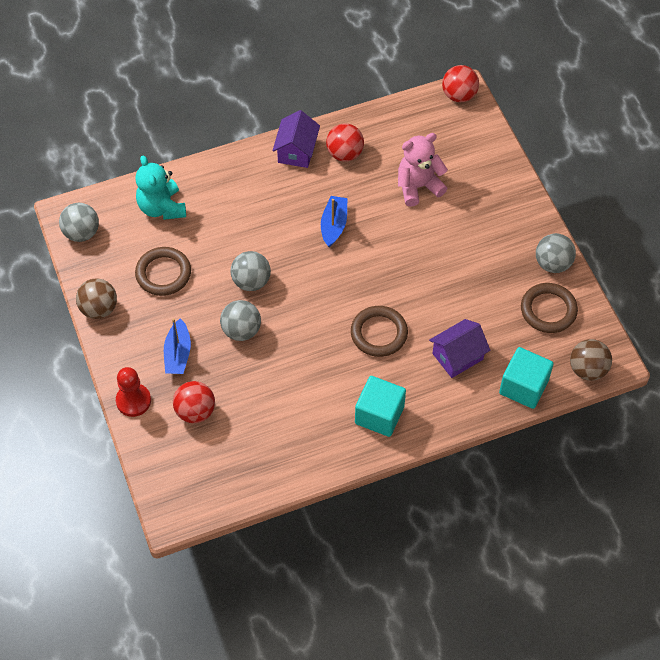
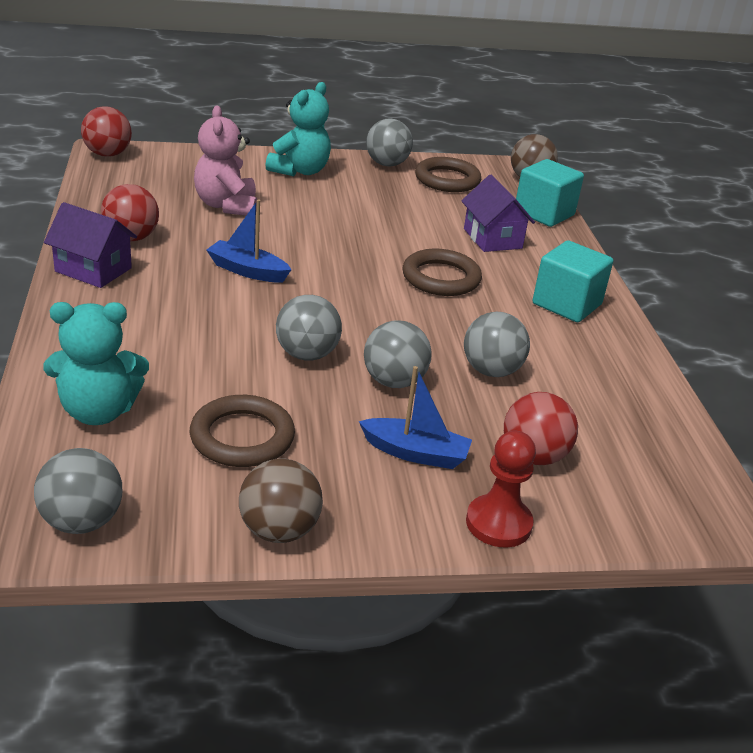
camera: 80 degrees left, 25 degrees down
none -> turquoise teddy bear [266,82,331,176]
none -> grey ball [464,311,530,377]

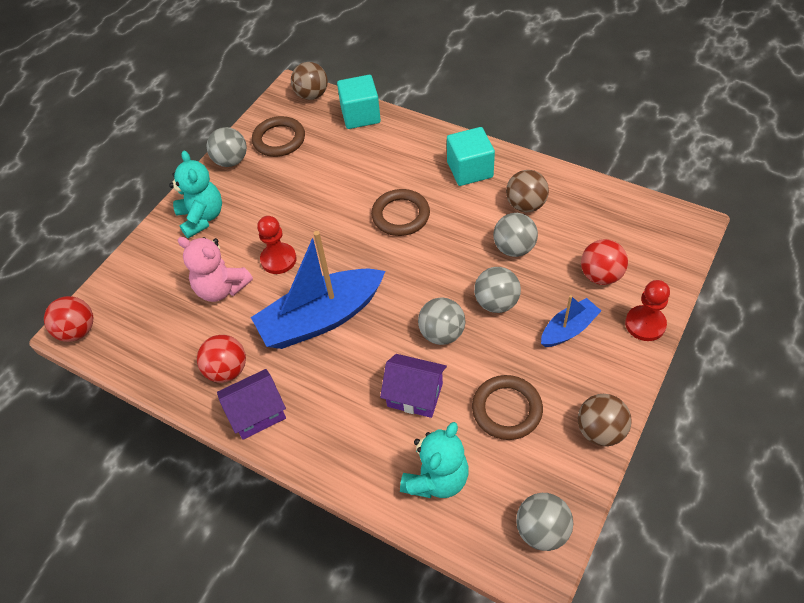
camera: 45 degrees left, 20 degrees up
blue boat [207,199,292,282] -> blue boat [251,231,385,349], size x1.97
purple house [462,175,535,252] -> purple house moved to [380,354,447,418]
none -> red pawn [257,216,297,274]
none -> brown ball [506,170,549,212]

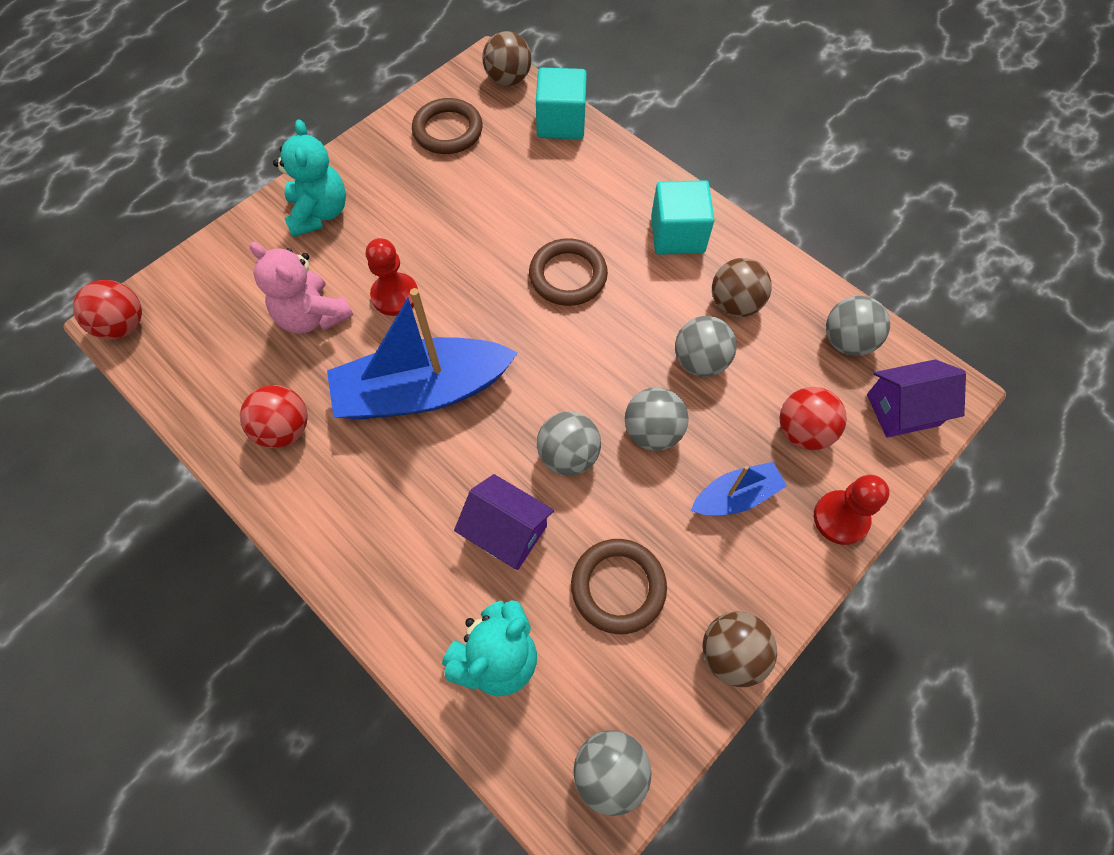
camera: 10 degrees right, 10 degrees up
grey ball [206,127,247,167] -> grey ball moved to [826,296,890,356]
purple house [217,369,286,440] -> purple house moved to [867,359,966,438]

